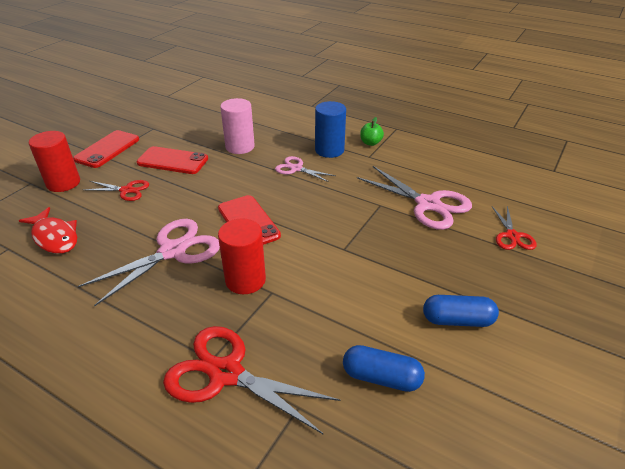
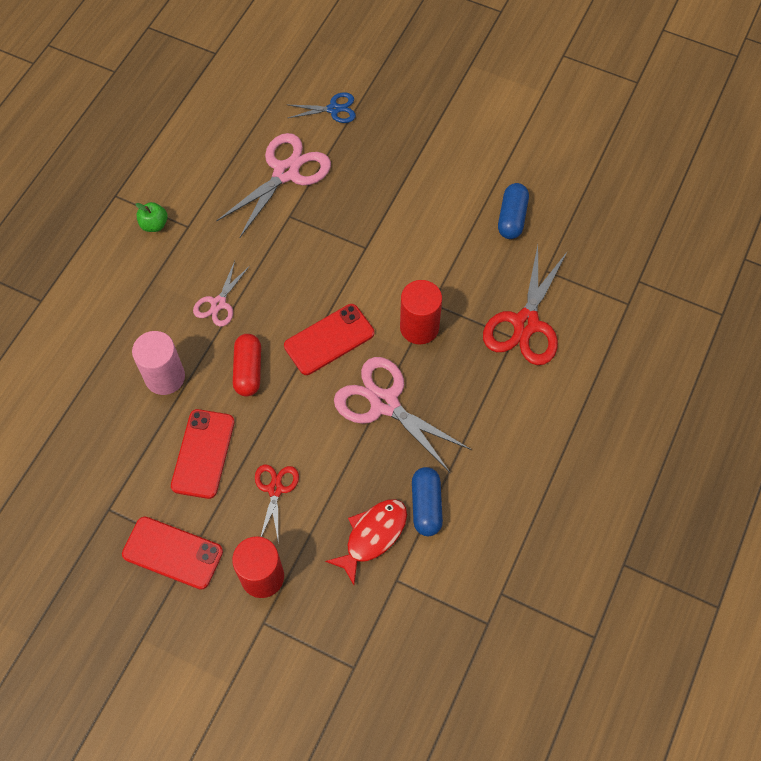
camera: 95 degrees left, 25 degrees up
blue cylinder [315,101,346,158] -> none
blue capsule [423,295,499,327] -> blue capsule moved to [412,467,443,536]
red scissors [492,206,537,250] -> blue scissors [288,92,356,123]
none -> red capsule [233,334,261,397]

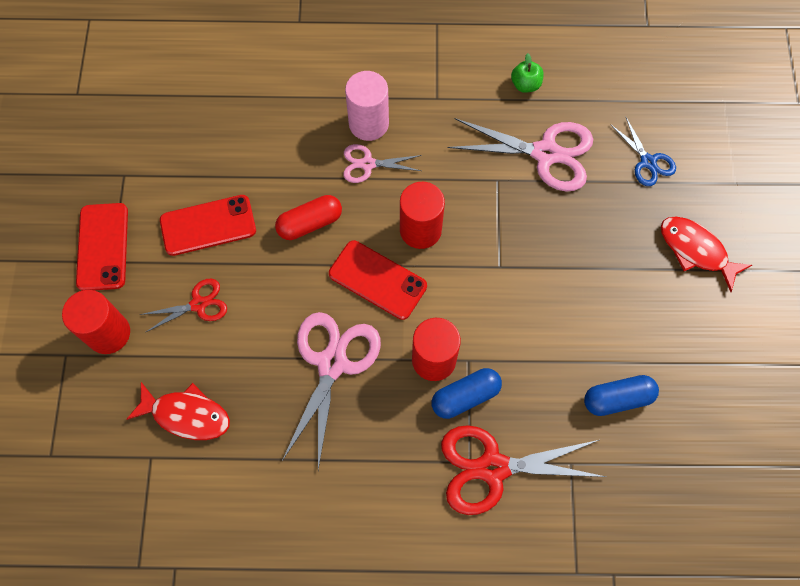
camera: 65 degrees right, 5 degrees up
pink cylinder [132,331,185,395] -> pink cylinder moved to [345,71,389,141]
green apple [135,202,168,232] -> green apple moved to [511,53,544,93]
blue capsule [412,467,443,536] -> blue capsule moved to [432,368,502,419]
none -> red cylinder [400,182,445,249]
none -> red fish [661,217,752,292]

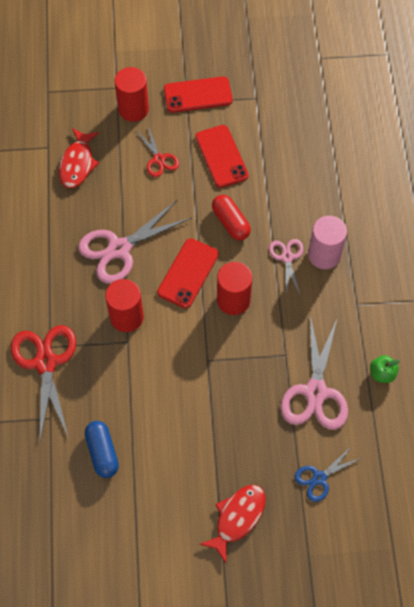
camera: 85 degrees right, 5 degrees down
pink scissors [282,312,381,470] -> pink scissors turned 135 degrees clockwise [78,200,192,284]
blue capsule [432,368,502,419] -> none

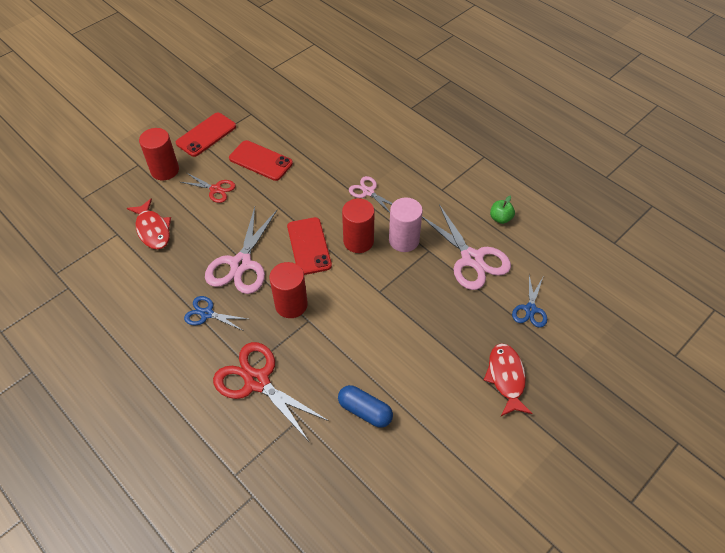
camera: 40 degrees left, 10 degrees down
red capsule [212,195,251,241] -> none
pink cylinder [308,216,347,269] -> pink cylinder moved to [389,197,423,252]
none -> blue scissors [184,296,247,331]

